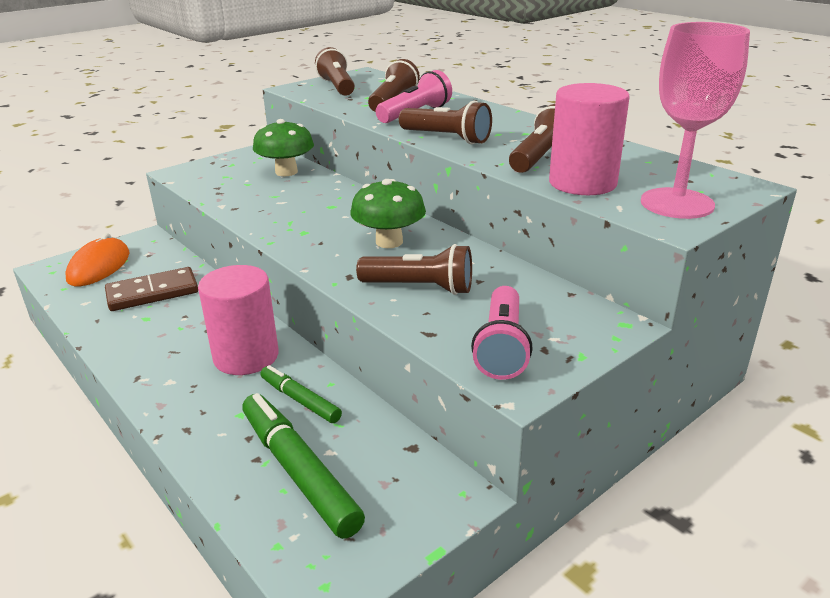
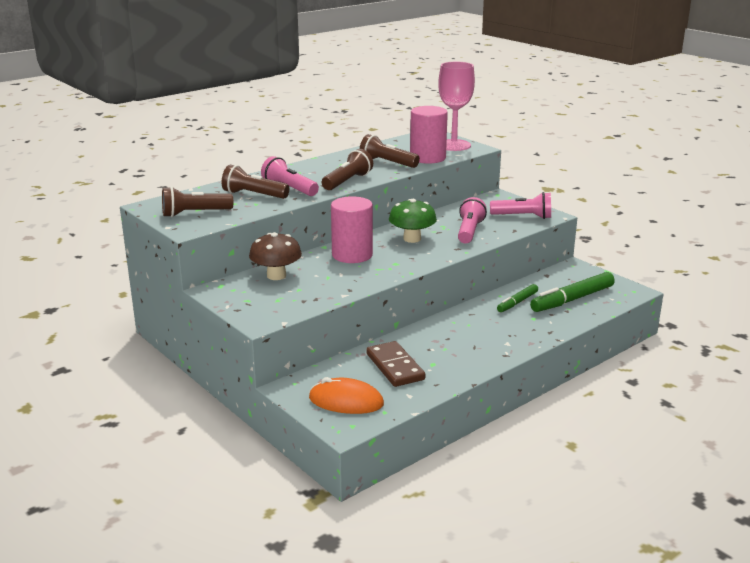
camera: 90 degrees left, 5 degrees down
pink cylinder [198,265,279,375] -> pink cylinder moved to [331,196,373,263]
green mushroom [253,119,314,176] -> brown mushroom [249,232,302,280]
brown flashlight [356,244,472,295] -> pink flashlight [458,197,487,243]

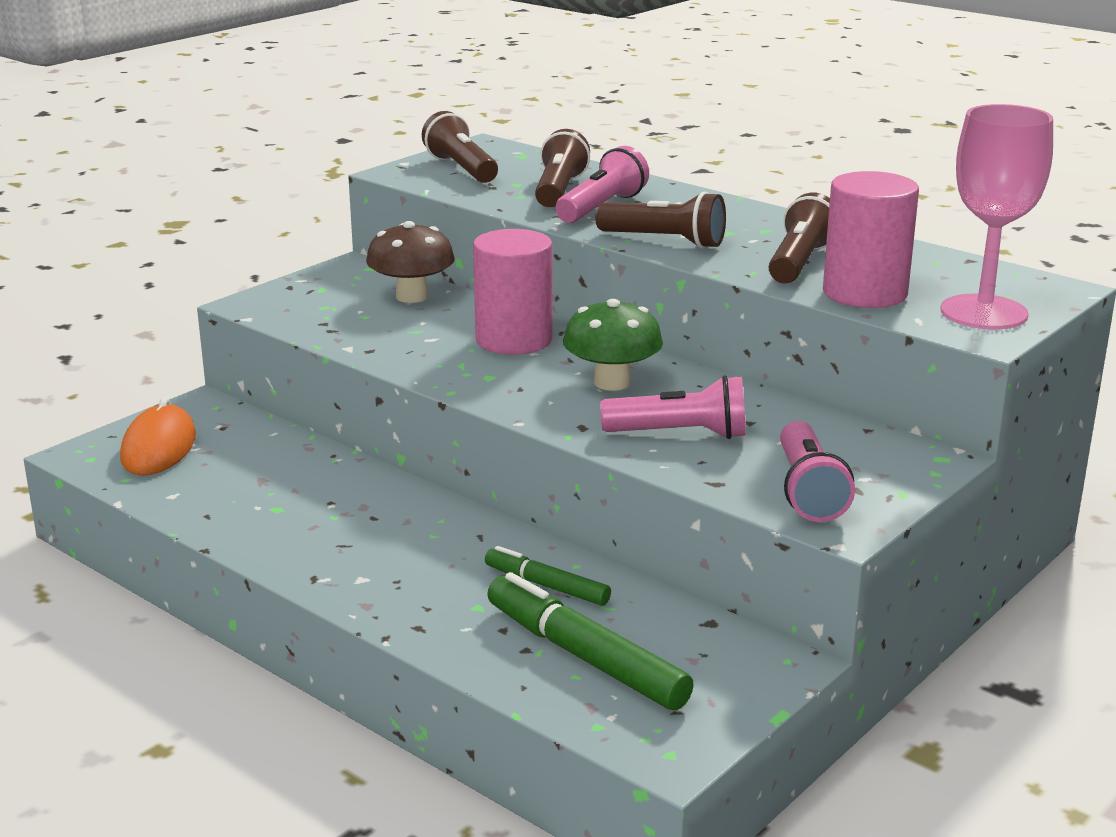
camera: 80 degrees right, 0 degrees up
brown domino [366,341,425,387] -> none

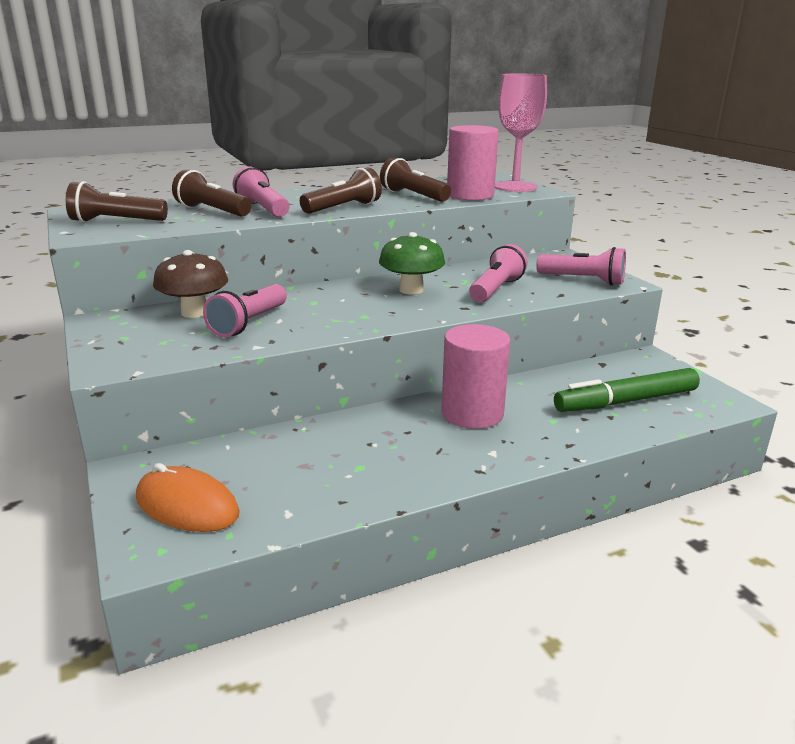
camera: 65 degrees left, 0 degrees up
pink cylinder [473,229,553,355] -> pink cylinder moved to [441,324,510,429]
green marker [485,546,611,606] -> none
none -> pink flashlight [203,284,287,337]

